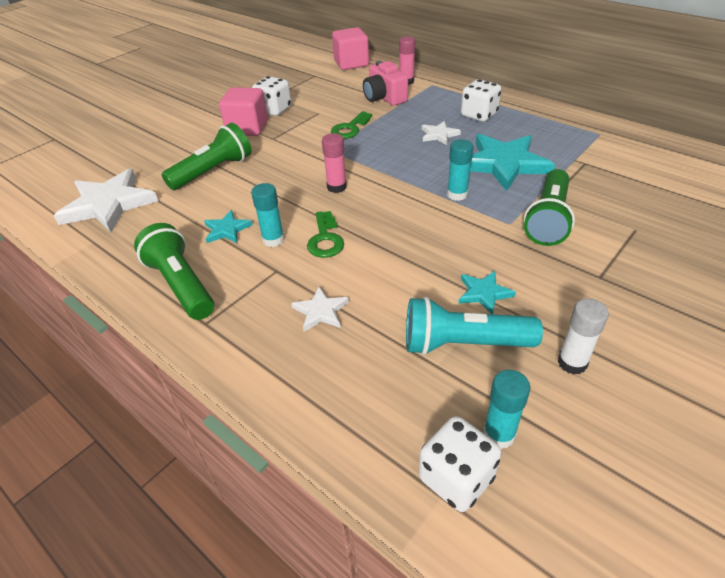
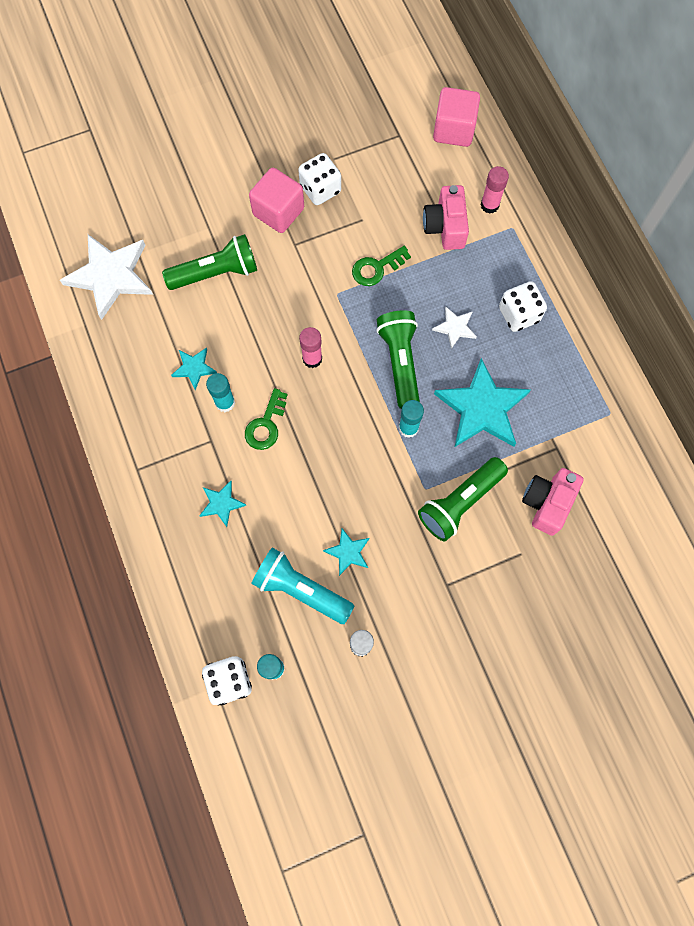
camera: 25 degrees right, 30 degrees up
green flashlight [134,223,214,320] -> green flashlight moved to [376,310,420,409]
white star [291,287,349,332] -> turquoise star [199,481,247,527]
none -> pink camera [522,468,584,536]

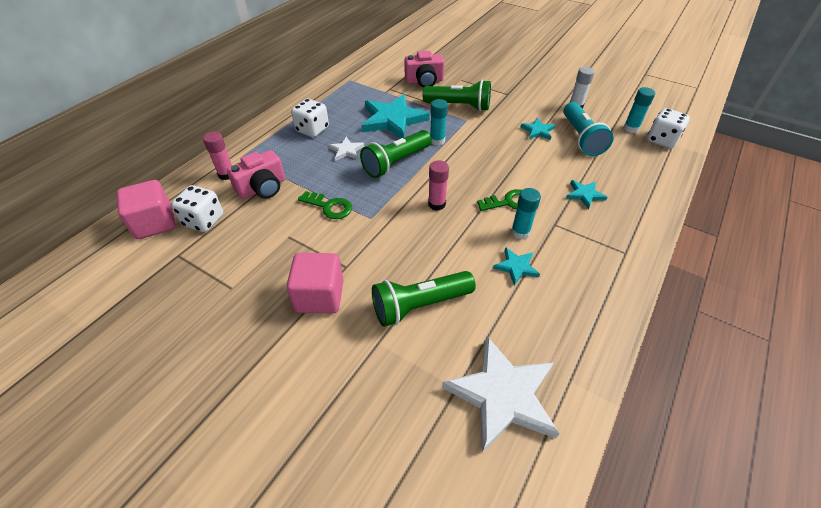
camera: 125 degrees left, 25 degrees down
green flashlight [162,234,257,290] -> green flashlight turned 60 degrees counterclockwise [372,271,476,327]
white dice [298,153,341,205] -> white dice moved to [171,185,223,232]

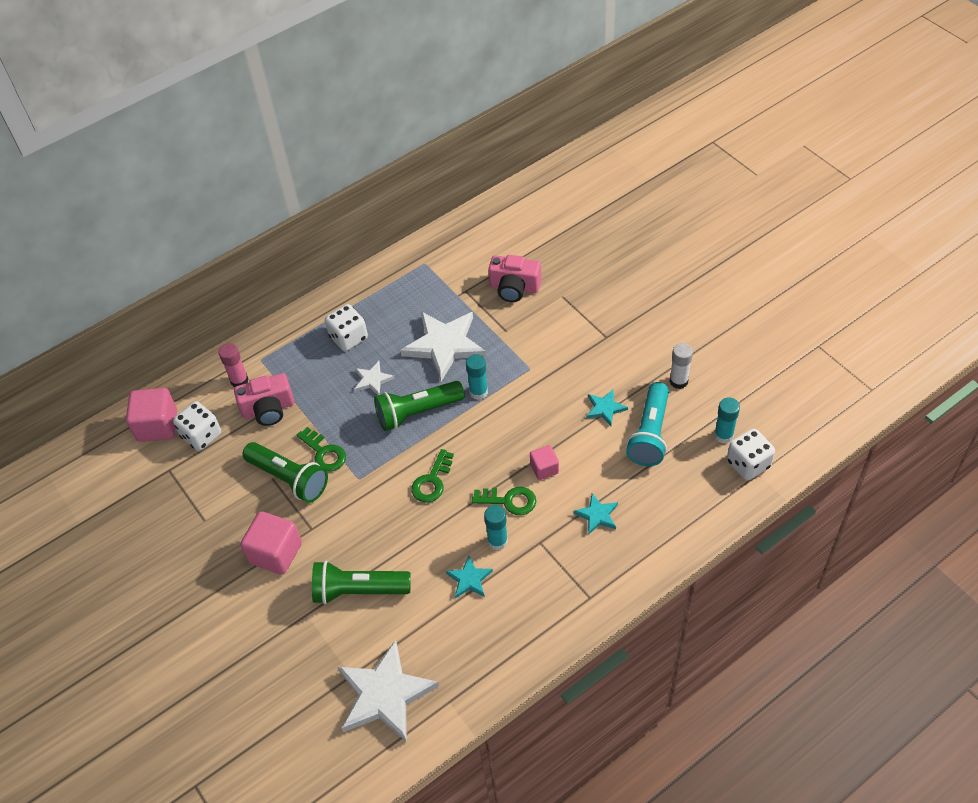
camera: 25 degrees right, 5 degrees up
turquoise star [361,94,430,139] -> white star [400,312,486,381]
green flashlight [423,80,491,111] -> green flashlight moved to [242,442,328,503]
pink glue stick [428,160,449,211] -> green key [411,449,454,503]
none -> pink cube [530,445,559,480]

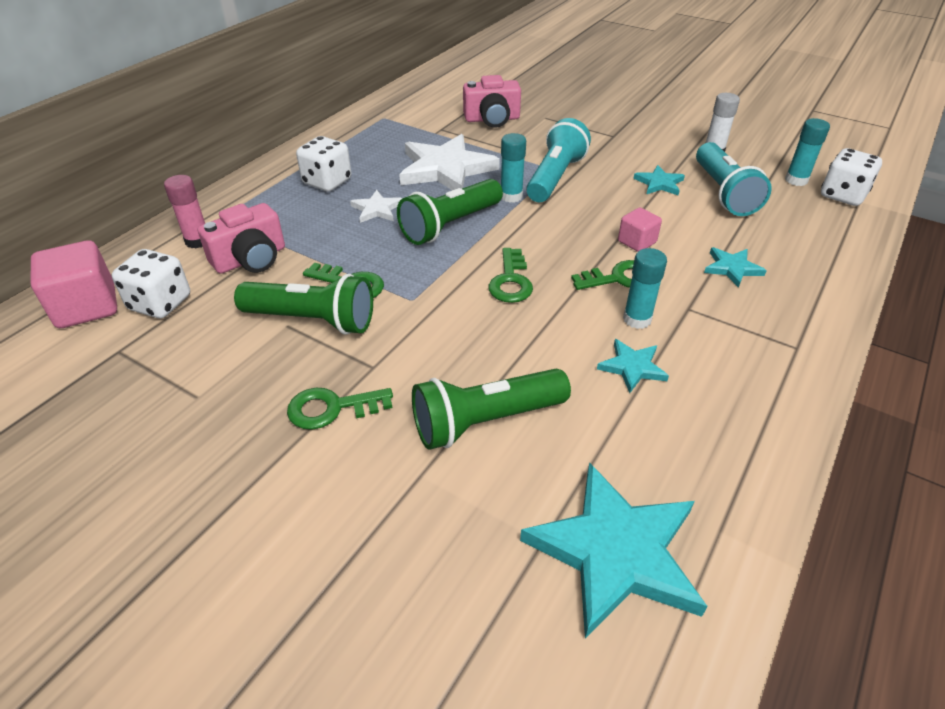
camera: 25 degrees left, 10 degrees down
pink cube [241,512,302,575] -> green key [287,388,393,430]
white star [338,640,439,742] -> turquoise star [520,462,708,638]
none -> turquoise flashlight [526,118,591,202]

